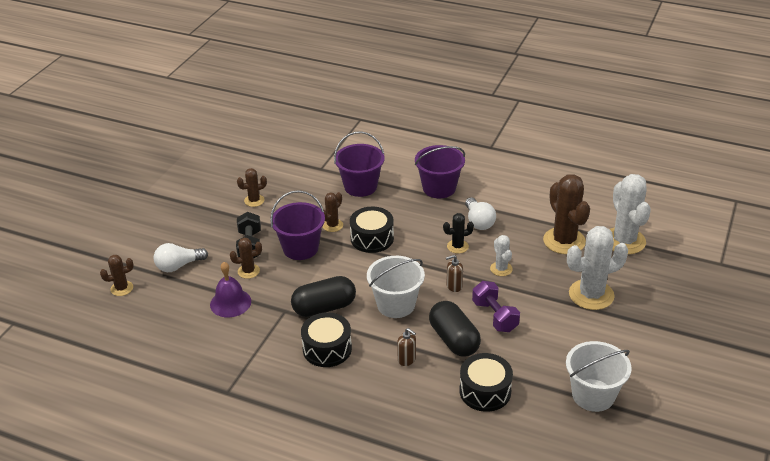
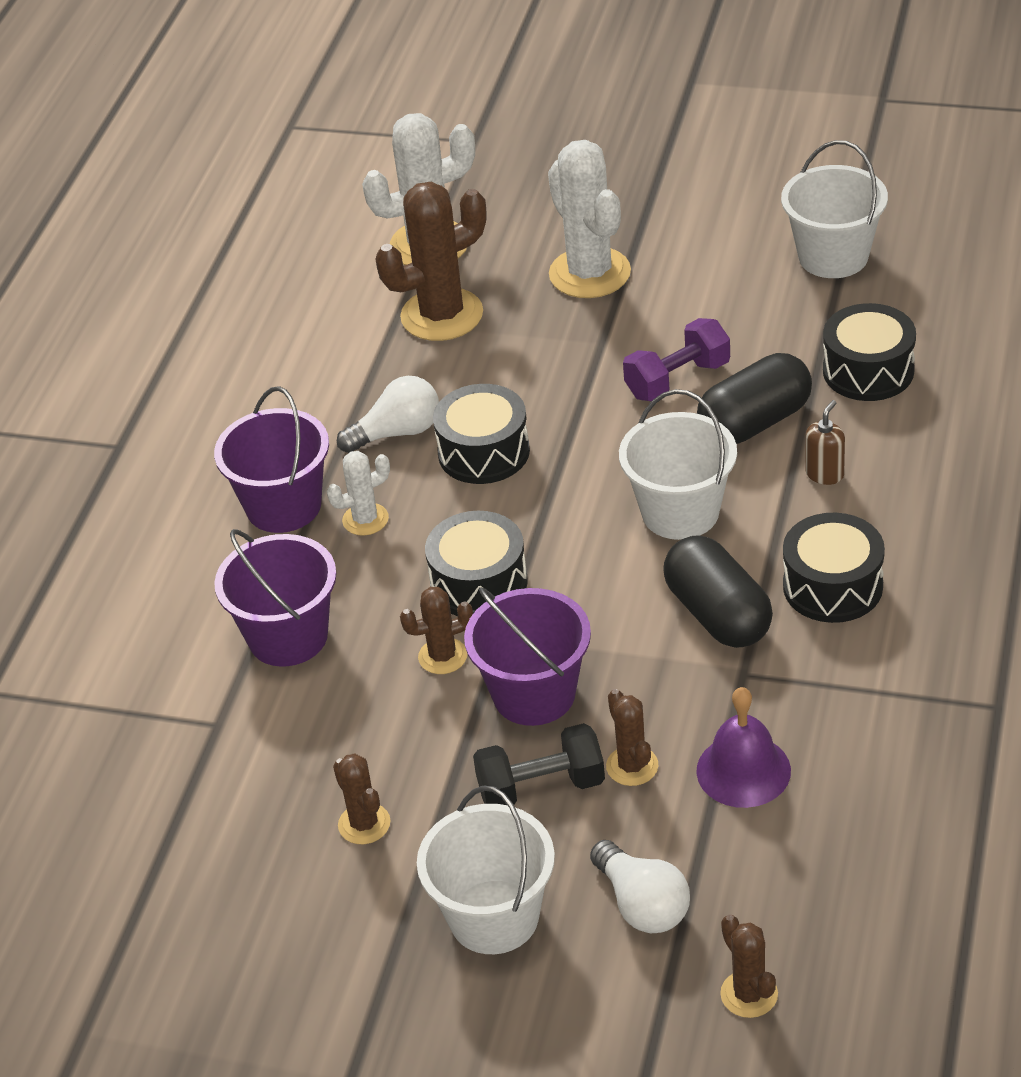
camera: 95 degrees left, 5 degrees up
brown cactus [322,192,343,232] -> brown cactus turned 45 degrees counterclockwise [400,587,473,674]
black cactus [443,213,474,254] -> black drum [433,384,530,484]
brown soap dispenser [446,255,463,292] -> none
white cactus [490,235,513,276] -> white cactus moved to [327,451,390,536]
none -> white bucket [417,786,555,954]

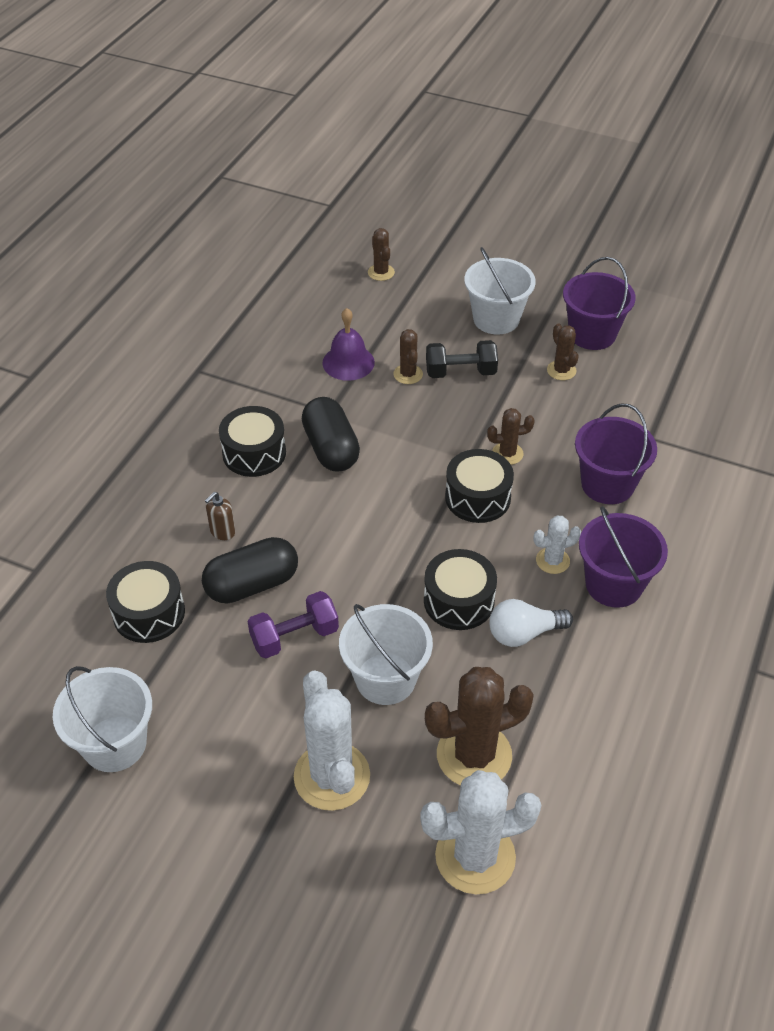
camera: 175 degrees left, 5 degrees up
purple bucket [464,588,591,726] -> purple bucket moved to [563,257,636,350]
white light bulb [590,840,690,933] -> none
white bucket [619,389,737,540] -> white bucket moved to [339,604,433,705]

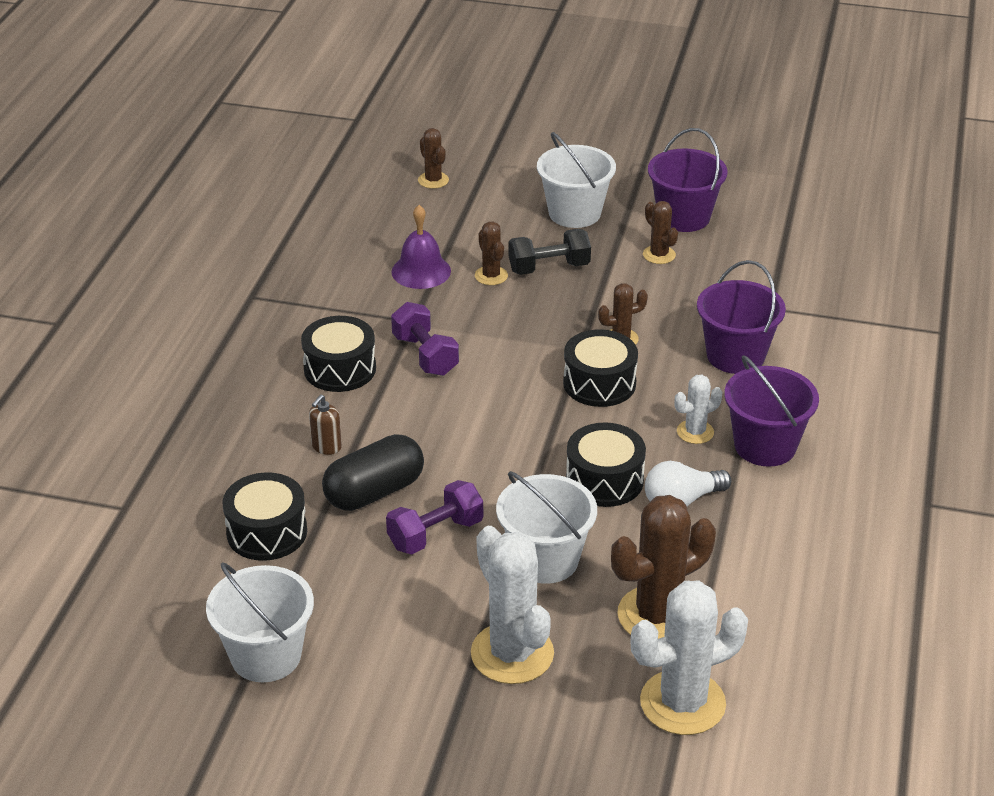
camera: 10 degrees left, 10 degrees down
black capsule [302,397,360,471] -> purple dumbbell [391,302,459,376]

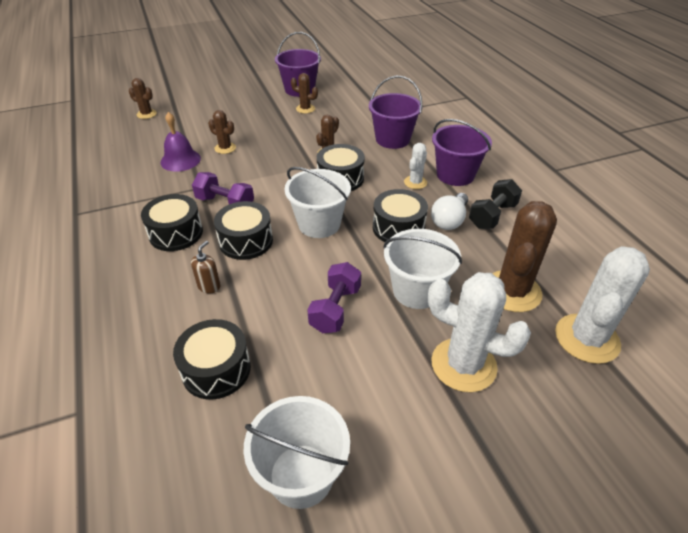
camera: 35 degrees left, 5 degrees up
brown soap dispenser [309,395,342,455] -> brown soap dispenser turned 150 degrees counterclockwise [191,241,221,293]
black capsule [322,434,424,511] -> none
black dumbbell [509,229,591,275] -> black dumbbell moved to [469,179,522,229]
white bucket [537,132,616,228] -> white bucket moved to [285,167,351,238]
none -> black drum [214,201,273,260]

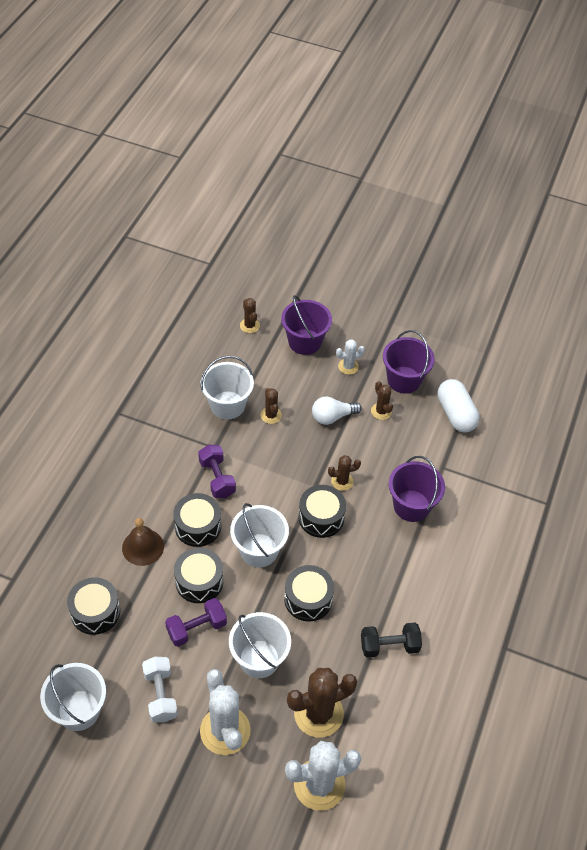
camera: 40 degrees right, 10 degrees up
black drum [141,194,203,251] -> black drum moved to [174,548,223,603]
purple bell [161,112,201,172] -> white bucket [201,356,254,420]
brown soap dispenser [191,241,221,293] -> brown bell [122,518,164,566]
white cactus [404,143,427,189] -> white cactus moved to [336,339,365,375]
white light bulb [431,193,468,230] -> white light bulb moved to [312,396,362,425]
purple bucket [432,119,492,186] -> purple bucket moved to [281,295,332,355]
none -> white dumbbell [142,657,178,722]
none -> white capsule [437,379,480,433]

